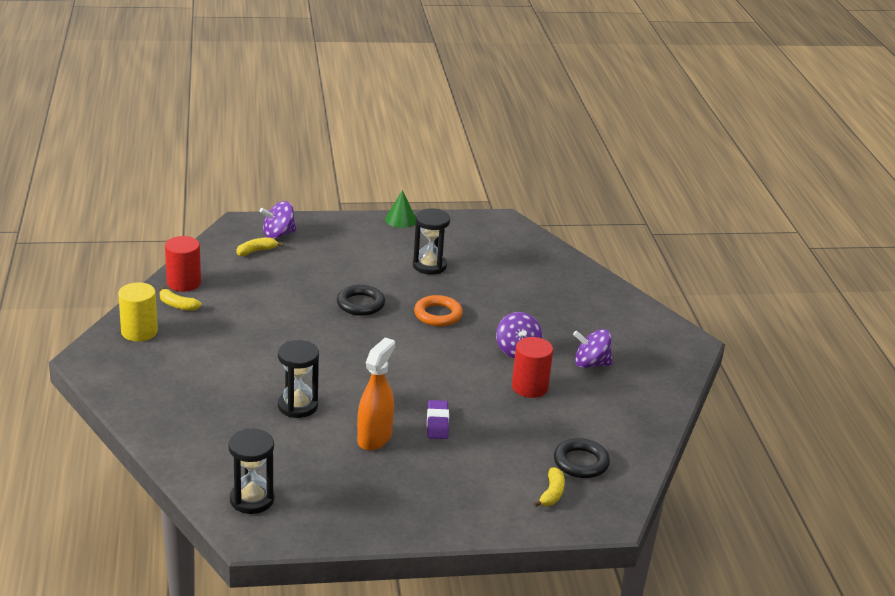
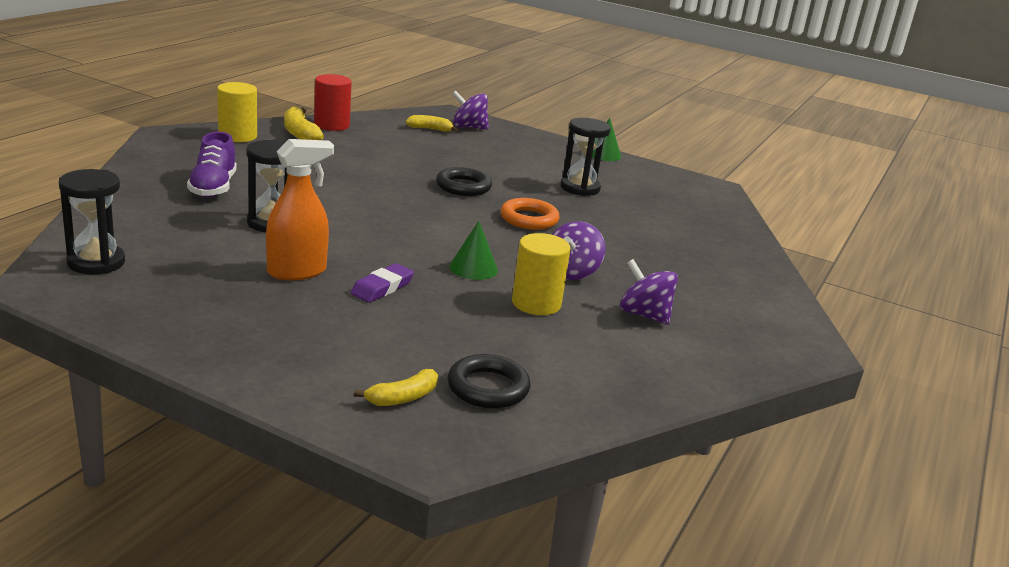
camera: 35 degrees right, 5 degrees down
yellow banana [160,286,202,311] -> yellow banana [284,106,324,140], size x1.50
red cylinder [512,337,553,398] -> yellow cylinder [512,233,570,315]
none -> purple shoe [187,132,237,198]
none -> green cone [449,221,498,280]

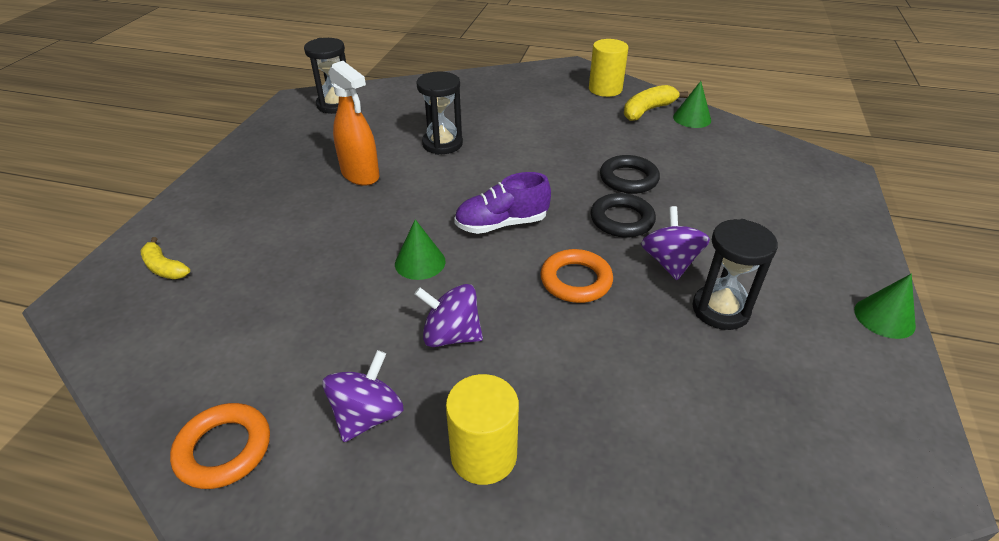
camera: 80 degrees right, 15 degrees up
purple shoe [187,132,237,198] -> purple shoe moved to [454,172,551,234]
red cylinder [314,74,352,131] -> green cone [673,81,711,128]
purple eraser [351,263,414,303] -> none
yellow banana [405,115,458,132] -> none
black ring [447,354,530,408] -> black ring moved to [600,155,660,194]
purple spinning top [452,90,489,130] -> purple spinning top moved to [641,206,710,280]
yellow cylinder [512,233,570,315] -> yellow cylinder moved to [446,374,519,485]
none -> orange ring [170,403,270,489]

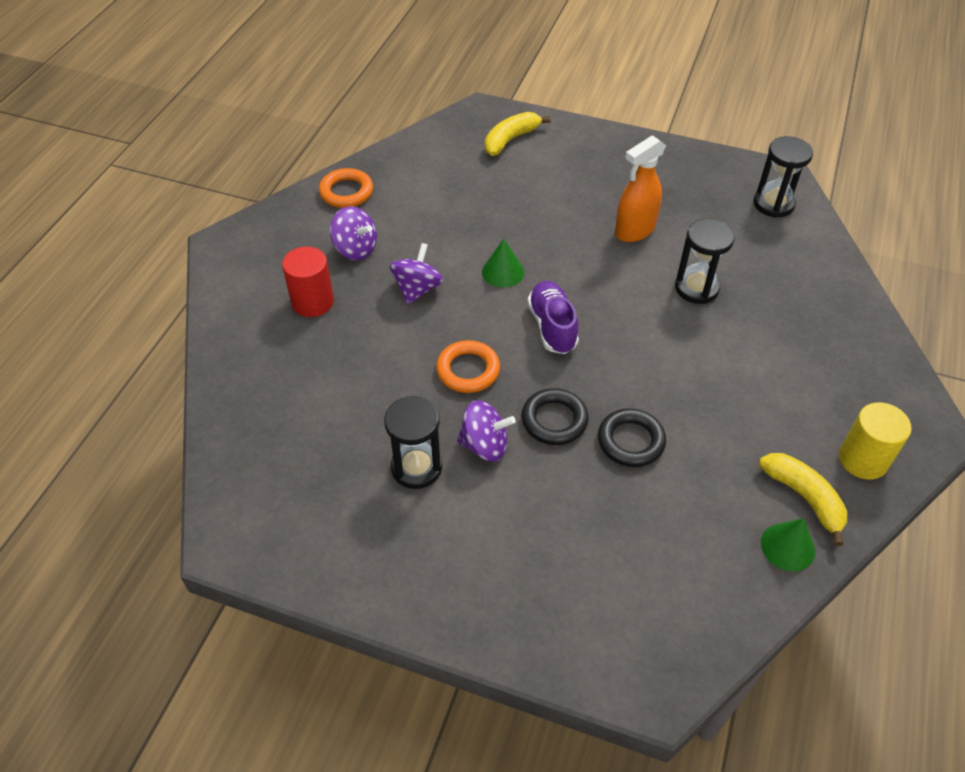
camera: 95 degrees right, 10 degrees up
yellow banana [140,237,190,279] -> yellow banana [485,112,551,156], size x1.50
yellow cylinder [446,374,519,485] -> red cylinder [282,246,334,317]
green cone [854,274,916,339] -> none

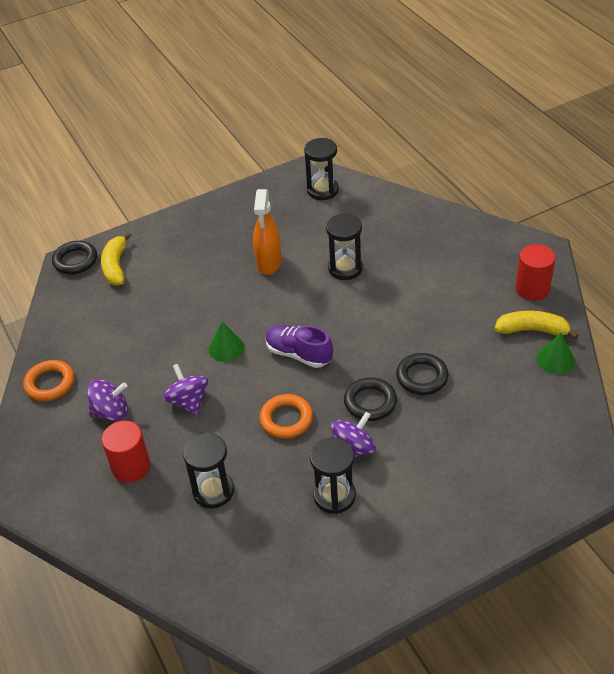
camera: 45 degrees left, 5 degrees down
yellow cylinder [839,402,912,480] -> red cylinder [515,244,556,300]
none -> black ring [52,241,97,274]
none -> black hourglass [183,432,234,508]

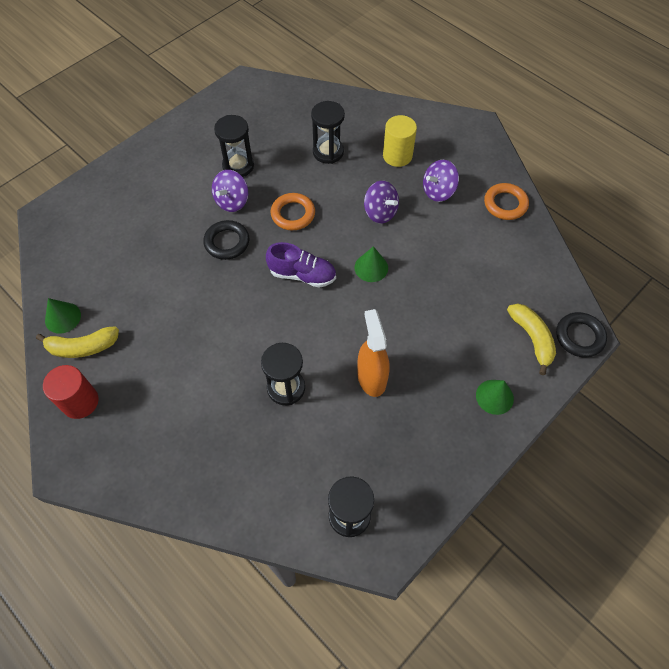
camera: 160 degrees right, 15 degrees up
red cylinder [102,421,150,483] -> yellow cylinder [383,115,417,167]
black ring [396,353,449,395] -> none
none -> green cone [476,380,514,415]

